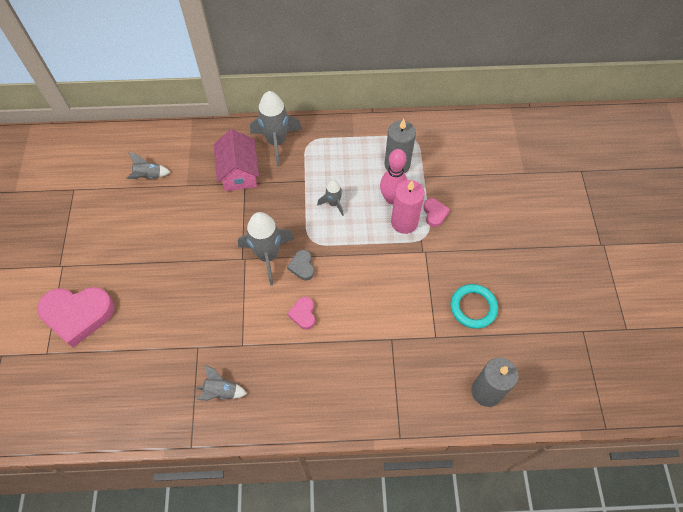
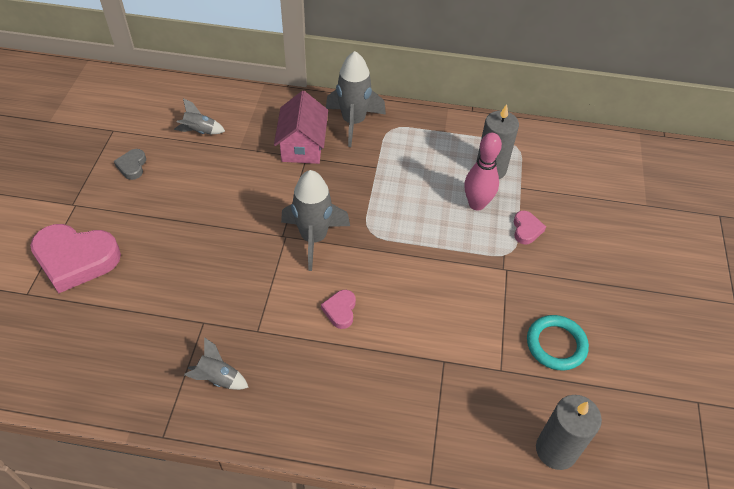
camera: 10 degrees right, 10 degrees down
grey heart [287,250,314,280] -> grey heart moved to [114,149,146,180]
grey rocket [317,180,344,216] -> none
pink candle [391,180,425,234] -> none

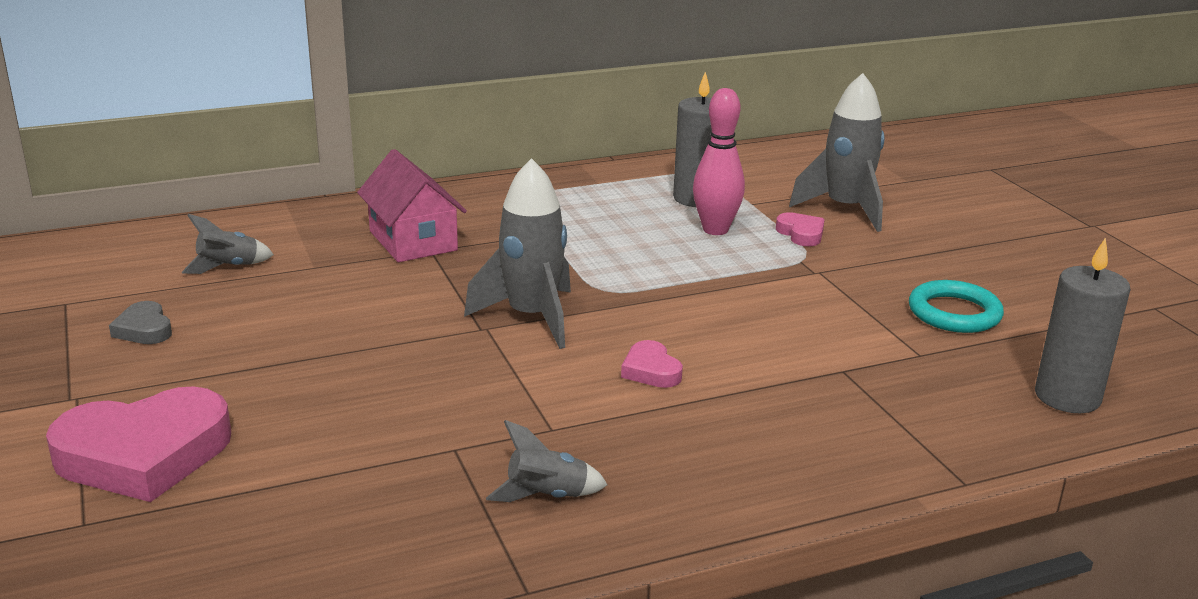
camera: 30 degrees left, 25 degrees down
grey rocket [326,51,386,147] -> grey rocket moved to [789,73,885,232]

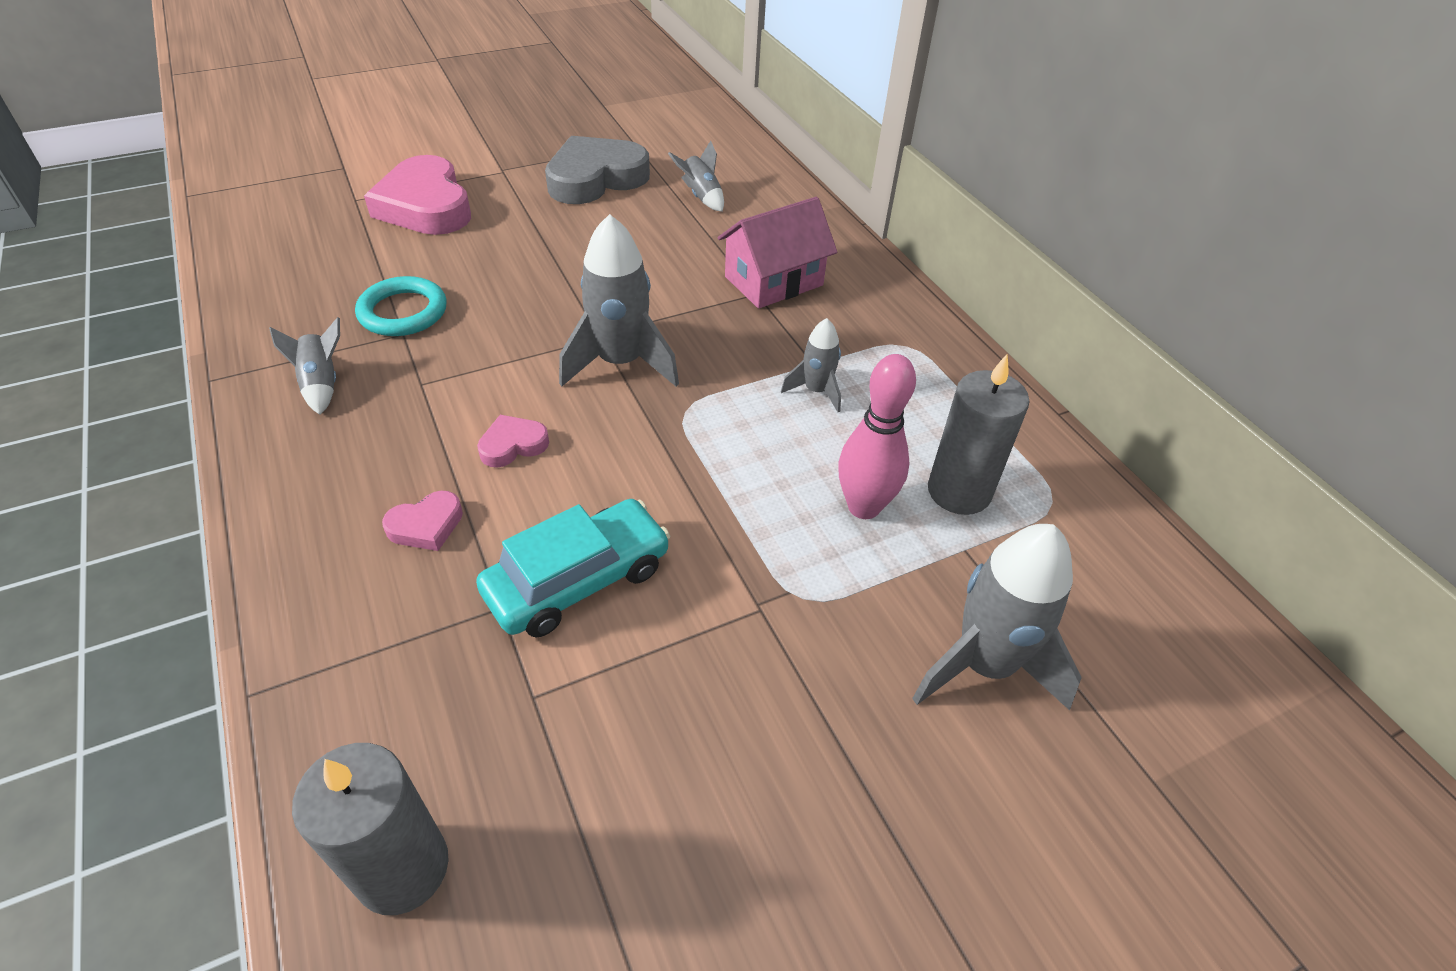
camera: 85 degrees right, 20 degrees up
grey heart [109,301,172,344] -> grey heart [545,136,650,204], size x2.16
pink heart [776,212,825,246] -> pink heart moved to [382,491,463,551]
turquoise ring [909,280,1004,333] -> turquoise ring moved to [355,276,447,336]
none -> turquoise car [476,499,670,637]
none -> grey rocket [781,318,841,412]

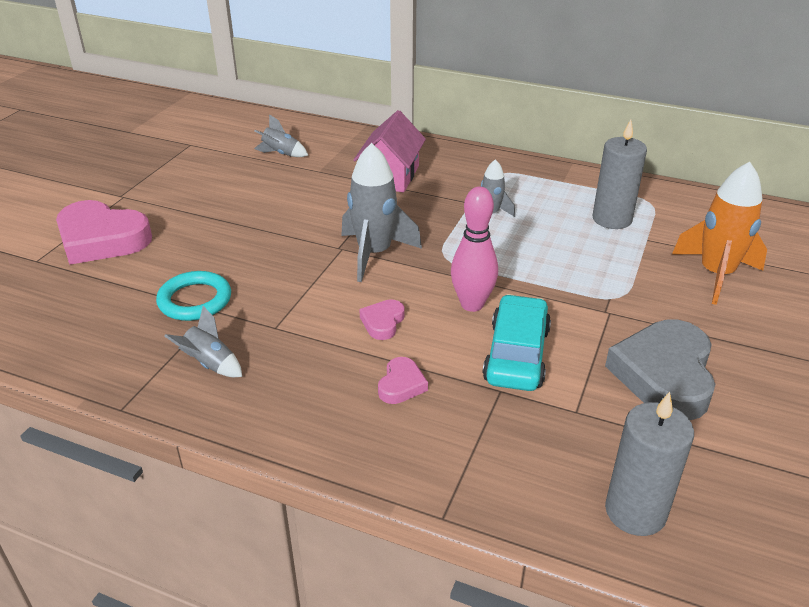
camera: 40 degrees left, 10 degrees down
grey heart [545,136,650,204] -> grey heart moved to [605,319,716,420]
pink bowling pin [838,354,916,519] -> pink bowling pin moved to [451,187,498,312]
grey rocket [912,524,1082,710] -> orange rocket [672,162,767,305]

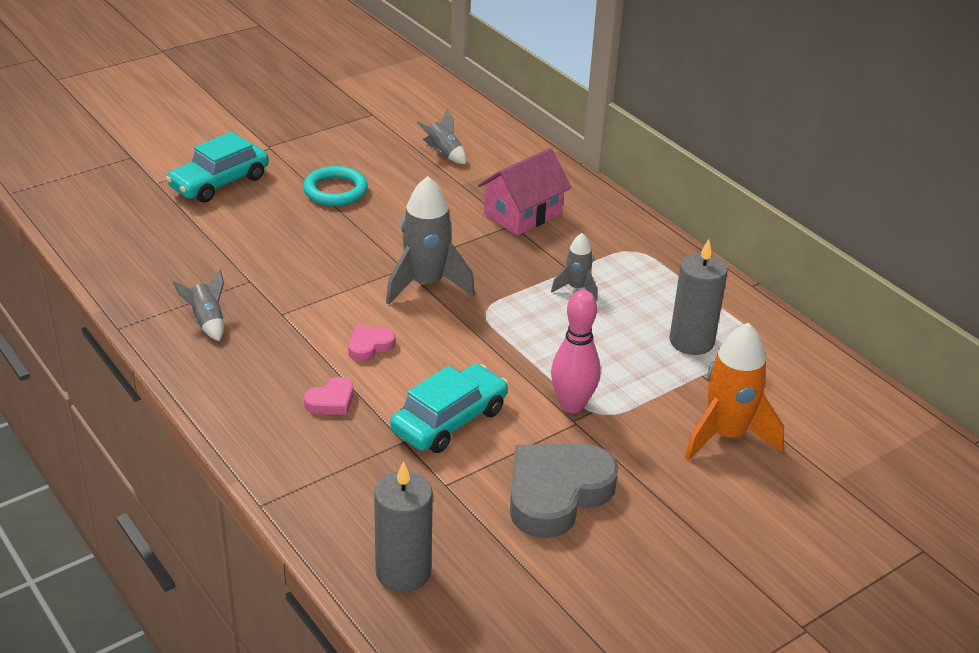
camera: 30 degrees right, 0 degrees up
pink heart [56,200,152,265] -> turquoise car [165,132,269,203]
turquoise ring [156,271,231,321] -> turquoise ring moved to [303,166,368,206]
pink bowling pin [451,187,498,312] -> pink bowling pin moved to [551,290,601,413]

